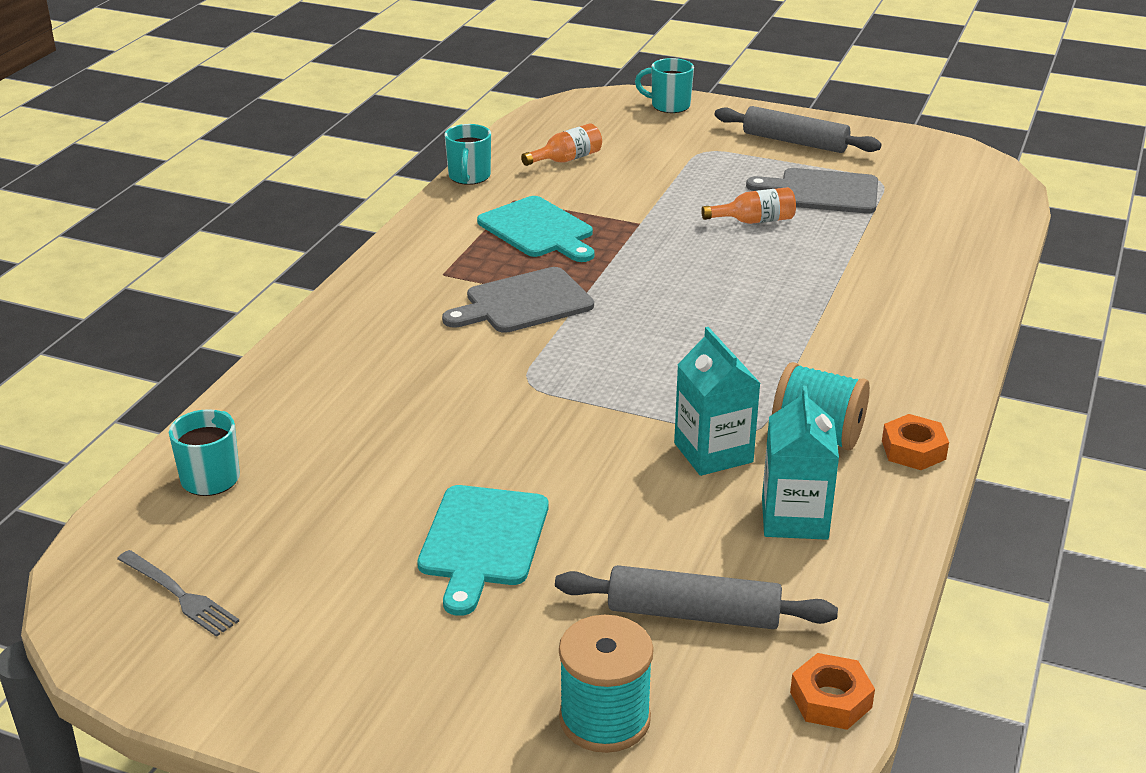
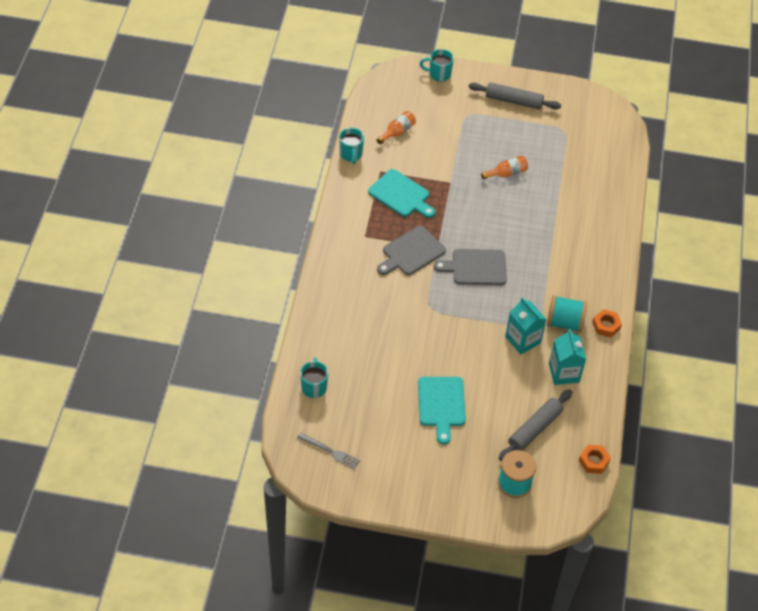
camera: 15 degrees left, 20 degrees up
grey rolling pin [555,565,838,629] -> grey rolling pin turned 45 degrees counterclockwise [499,389,572,461]
grey cutting board [746,168,878,213] -> grey cutting board moved to [433,249,507,285]

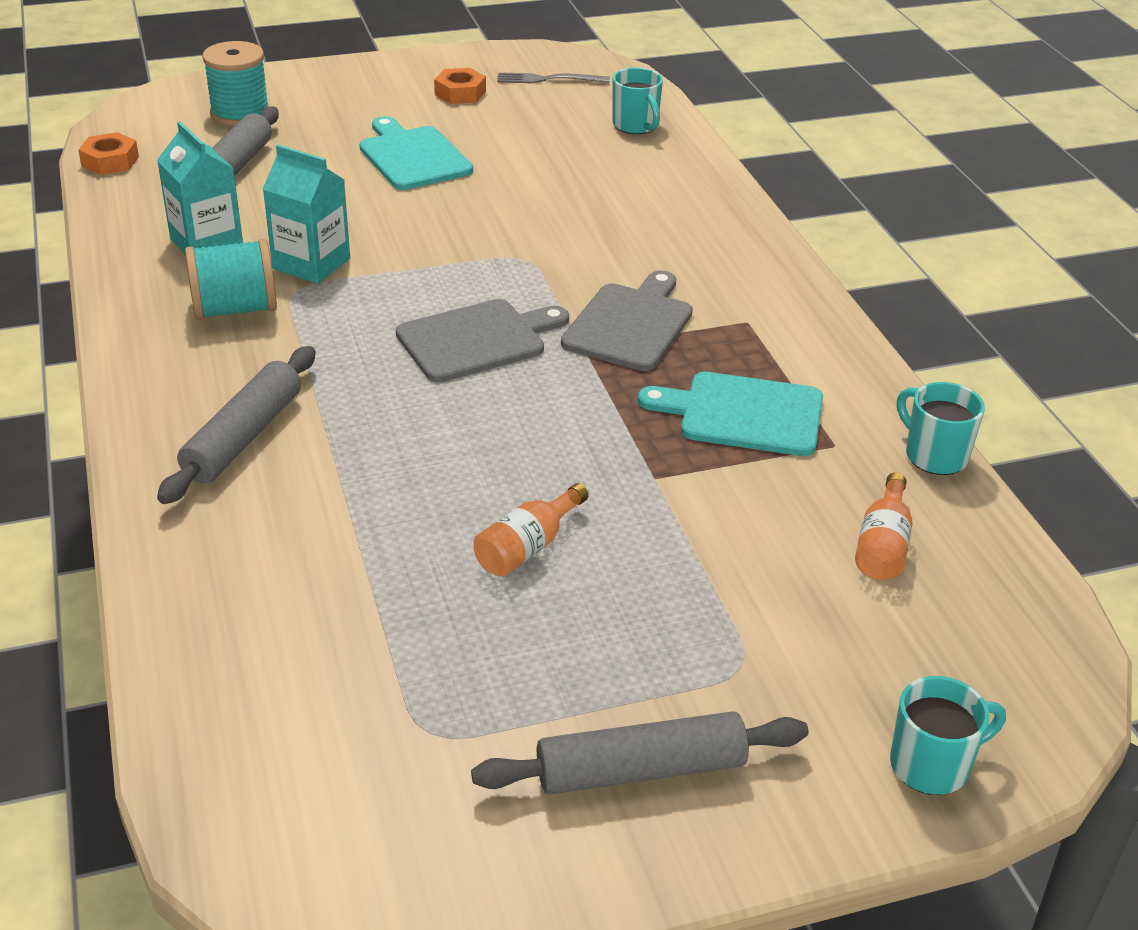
camera: 155 degrees right, 15 degrees down
orange nut [592,309,622,338] -> orange nut moved to [434,68,486,104]
none -> grey rolling pin [157,346,316,504]

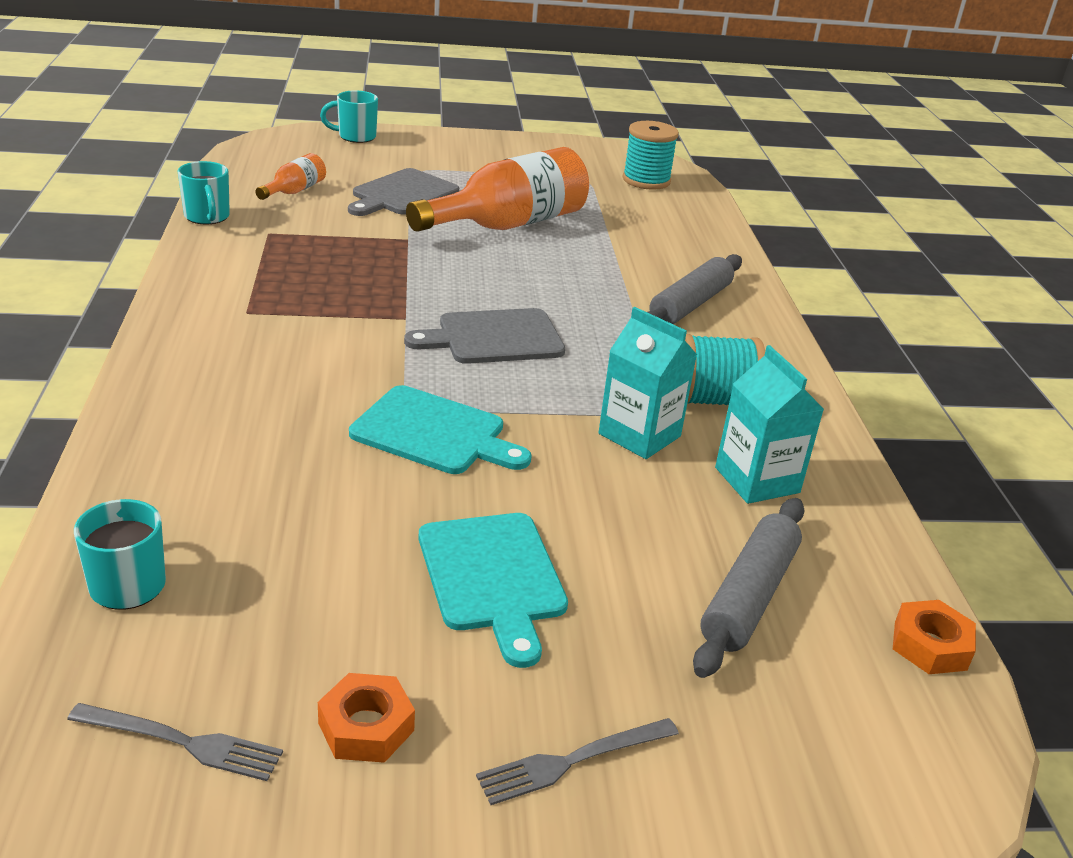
camera: 170 degrees left, 5 degrees down
turquoise spool [202,41,269,126] -> turquoise spool moved to [622,121,679,190]
grey rolling pin [471,711,809,795] -> none
orange bottle [474,483,589,577] -> orange bottle [406,147,589,232], size x2.20
grey cutting board [561,270,693,371] -> grey cutting board moved to [348,168,459,216]
turquoise cutting board [638,372,823,456] -> turquoise cutting board moved to [349,385,532,474]
none -> grey fork [476,718,679,805]

